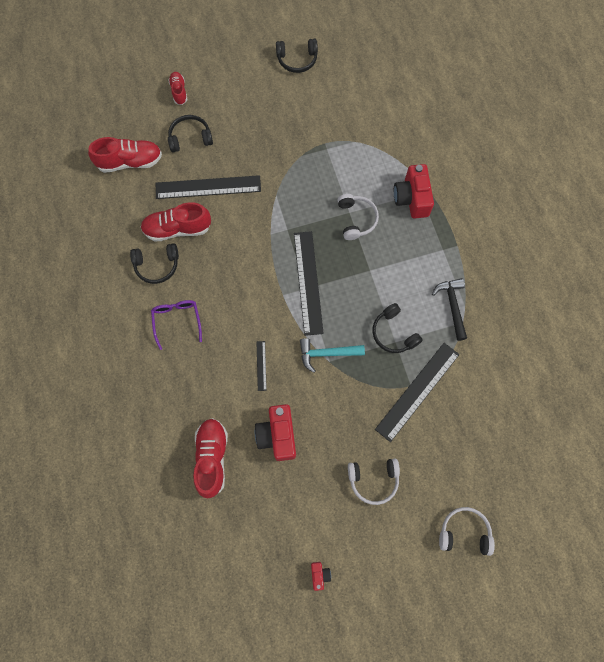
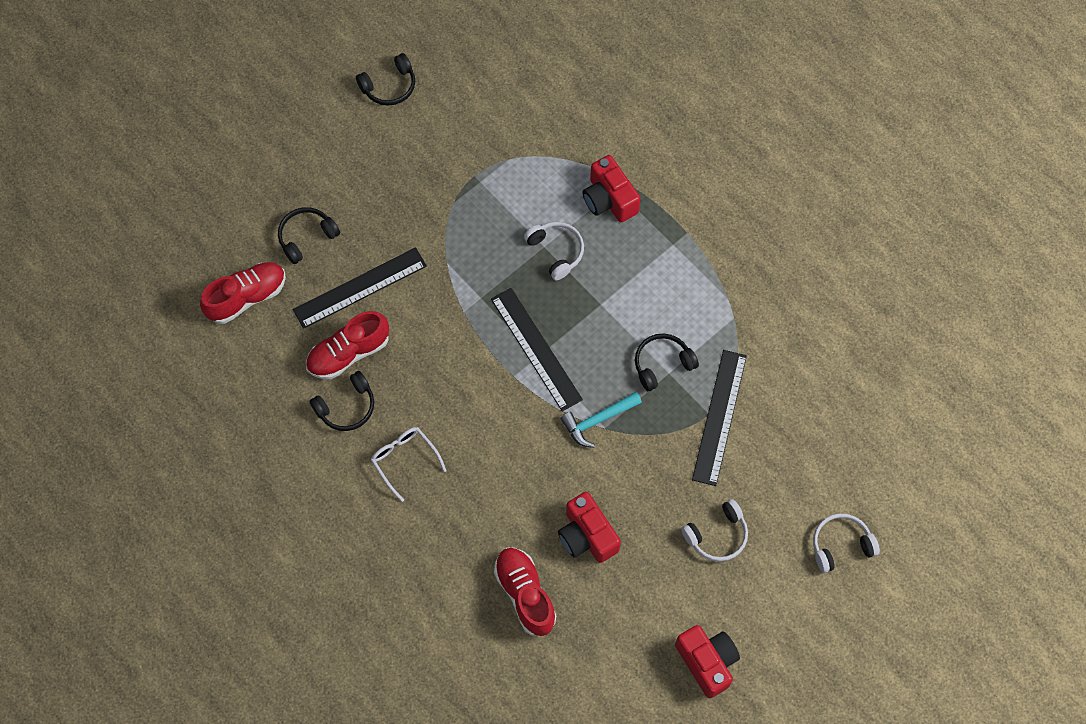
camera: 25 degrees left, 5 degrees down
purple glasses [151,300,202,350] -> white glasses [371,427,447,502]
red shoe [168,72,188,105] -> none
black ruler [256,341,267,391] -> none
red camera [311,562,331,591] -> red camera [675,625,740,698], size x2.12
black headphones [372,303,423,353] -> black headphones turned 120 degrees clockwise [635,333,699,391]
black hammer [432,278,467,341] -> none

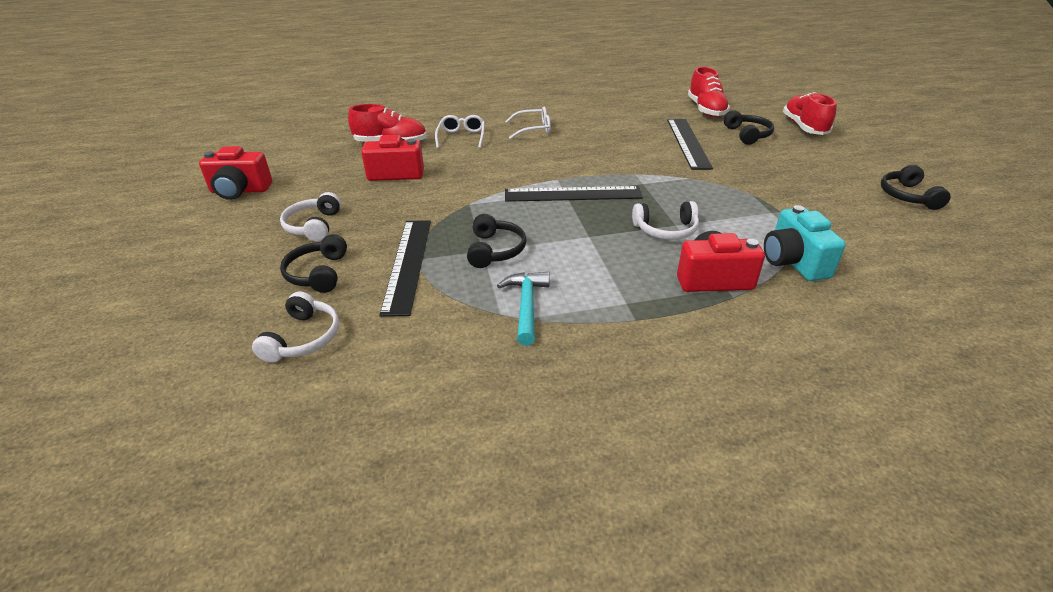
camera: 120 degrees right, 30 degrees down
red shoe [306,311,389,379] -> red shoe moved to [783,92,837,135]
black headphones [310,371,374,431] -> black headphones moved to [280,234,347,293]
turquoise hammer [560,392,642,448] -> turquoise hammer moved to [497,272,549,346]
black ruler [692,350,747,486] -> black ruler turned 45 degrees clockwise [379,220,431,317]
white headphones [813,513,880,573] -> white headphones moved to [252,292,339,363]
none -> white glasses [435,115,485,149]
none -> turquoise camera [764,205,846,281]

